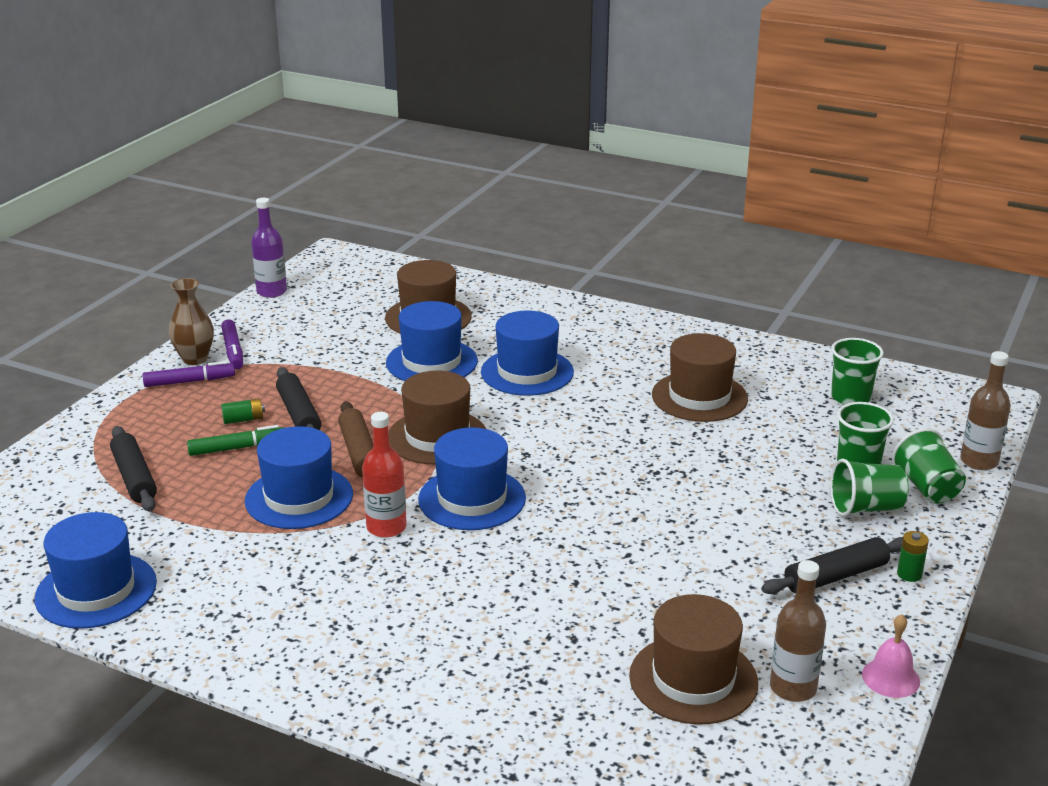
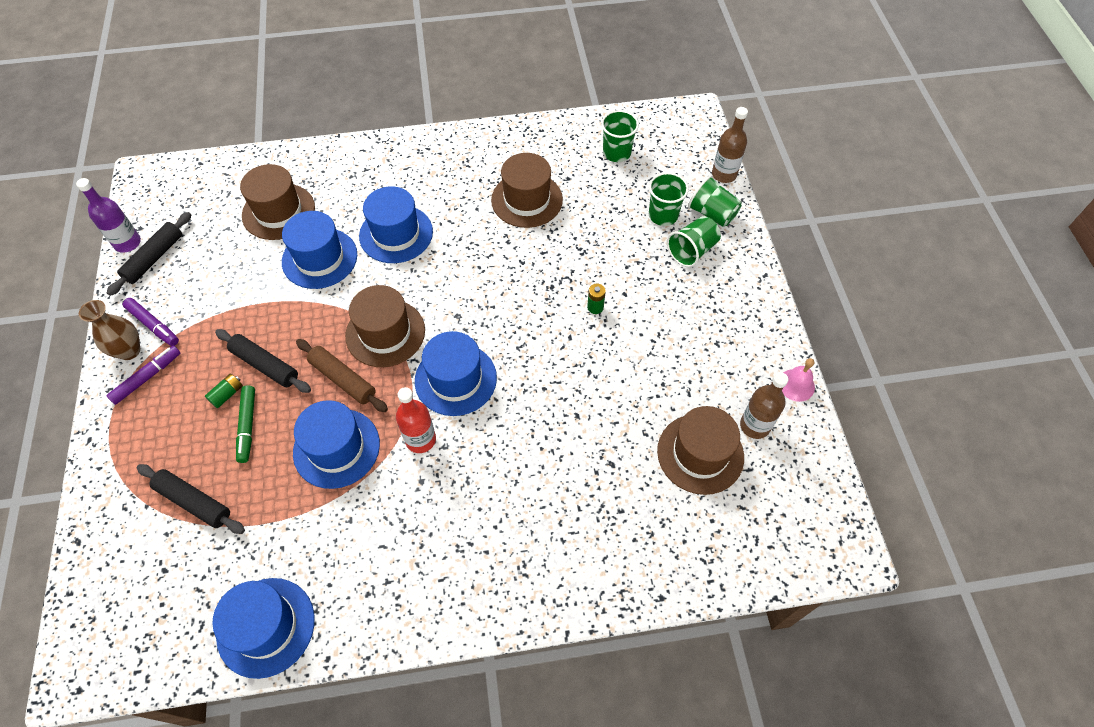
camera: 35 degrees left, 30 degrees up
green marker [187,425,284,456] -> green marker turned 135 degrees clockwise [236,385,255,463]
black rolling pin [761,537,903,594] -> black rolling pin moved to [107,212,191,296]
green battery [897,531,929,582] -> green battery moved to [587,284,606,314]

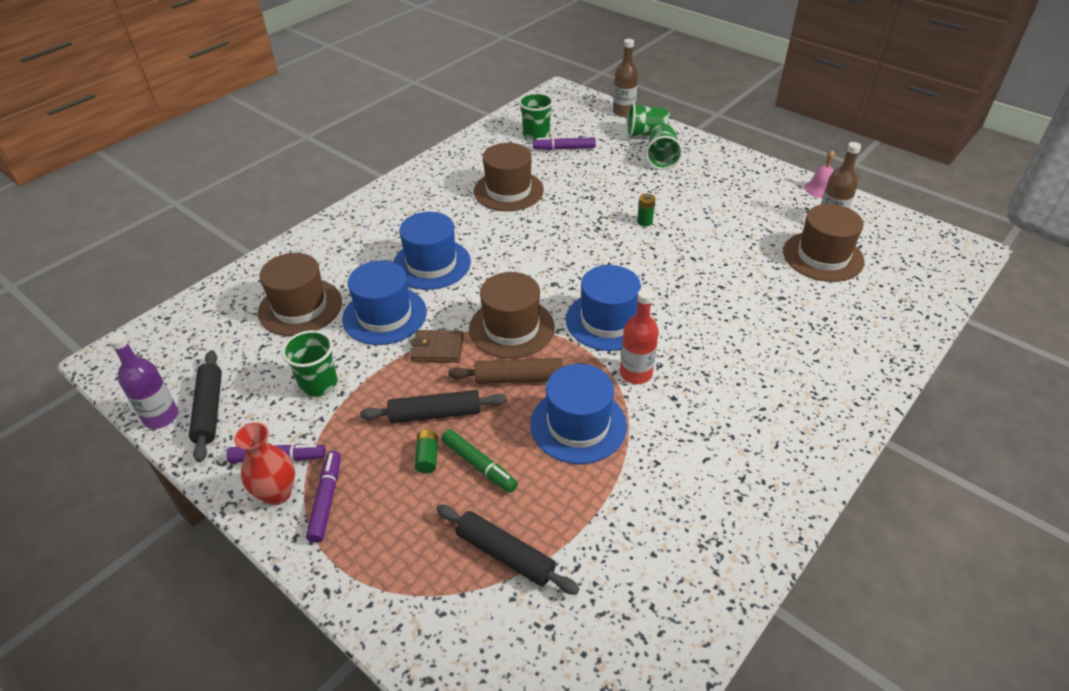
camera: 40 degrees left, 15 degrees down
brown vase [79,300,140,360] -> red vase [234,422,295,505]
black rolling pin [137,464,245,534] -> black rolling pin turned 45 degrees clockwise [436,505,579,595]
blue hat [212,578,315,679] -> none
green cup [649,172,689,226] -> green cup moved to [282,330,337,397]
none -> brown wallet [410,330,464,363]
none -> purple marker [533,137,596,150]

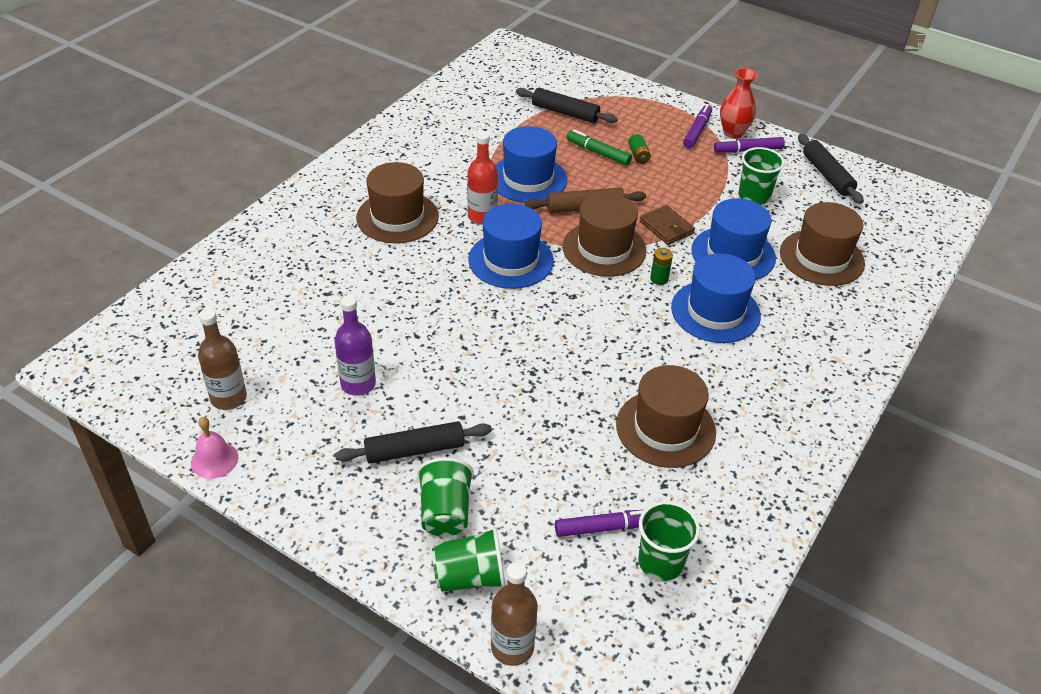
camera: 170 degrees right, 0 degrees up
purple bottle [108,333,178,429] -> purple bottle moved to [334,295,376,396]
purple marker [306,451,341,543] -> purple marker turned 150 degrees counterclockwise [683,104,712,148]
black rolling pin [360,390,507,423] -> black rolling pin moved to [335,421,492,464]
brown wallet [410,330,464,363] -> brown wallet turned 60 degrees clockwise [640,205,695,245]
green battery [637,194,655,226] -> green battery moved to [650,248,673,285]
brown hat [783,204,865,282] -> brown hat moved to [356,162,439,243]

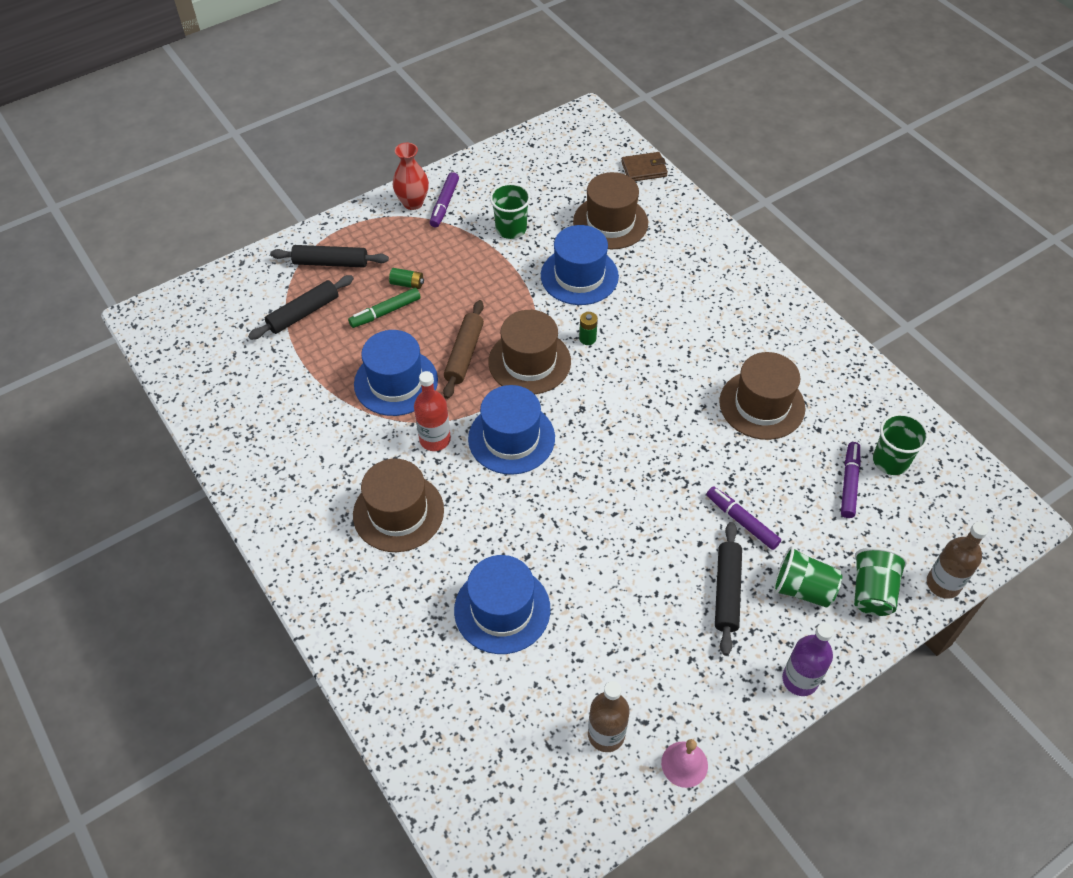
camera: 65 degrees left, 10 degrees up
purple bottle [334,295,376,396] -> purple bottle moved to [782,623,834,696]
brown wallet [640,205,695,245] -> brown wallet moved to [621,152,668,181]
blue hat [671,253,761,343] -> blue hat moved to [454,555,550,654]
purple marker [683,104,712,148] -> purple marker moved to [707,486,781,550]
black rolling pin [798,134,864,204] -> black rolling pin moved to [270,245,389,268]

